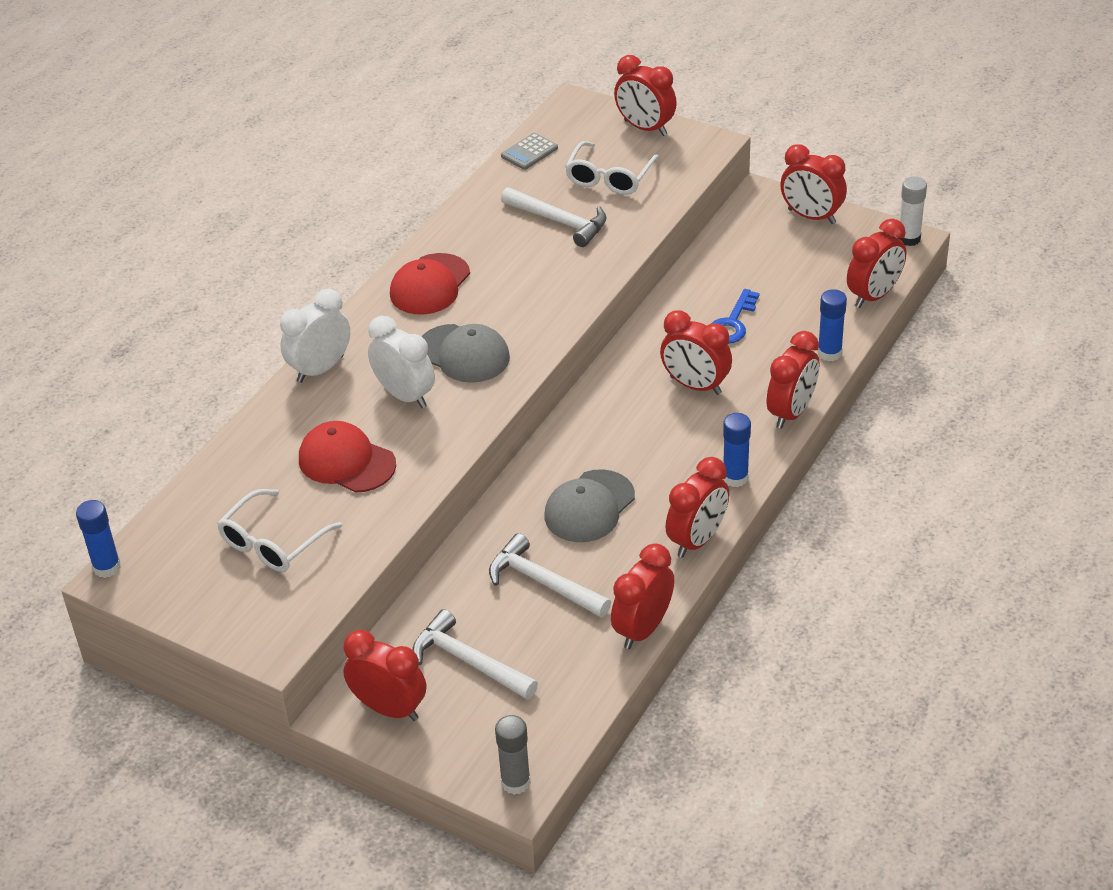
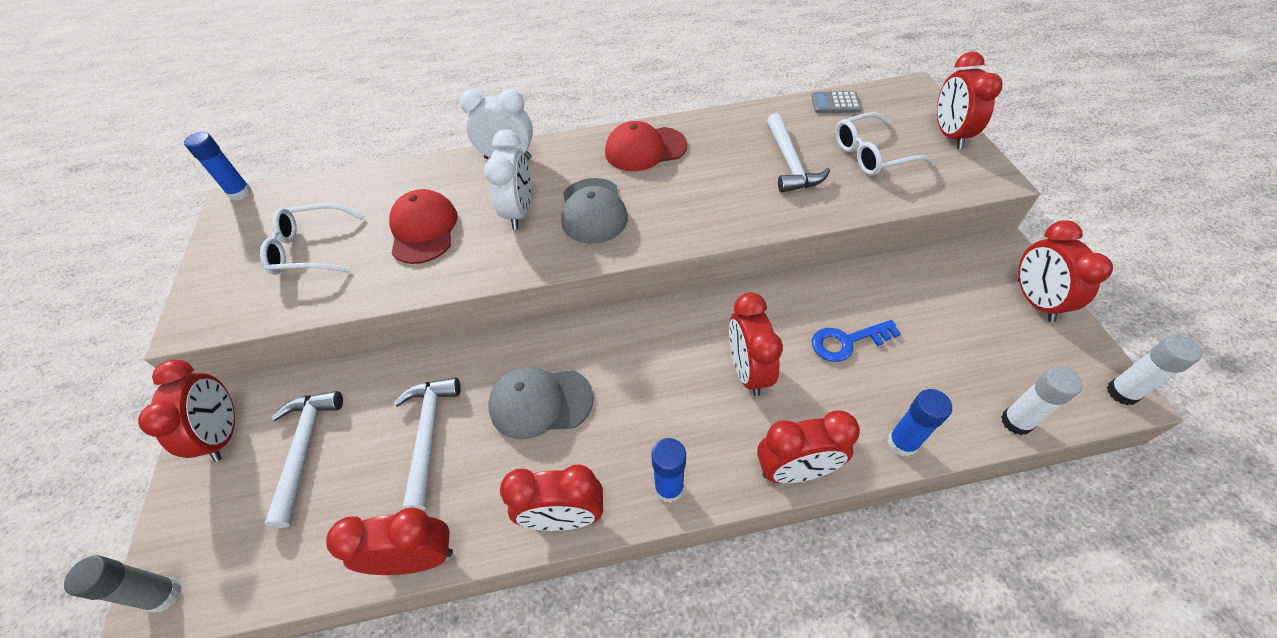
camera: 50 degrees right, 10 degrees up
red clock [847,219,906,308] -> white glue stick [1001,366,1082,435]

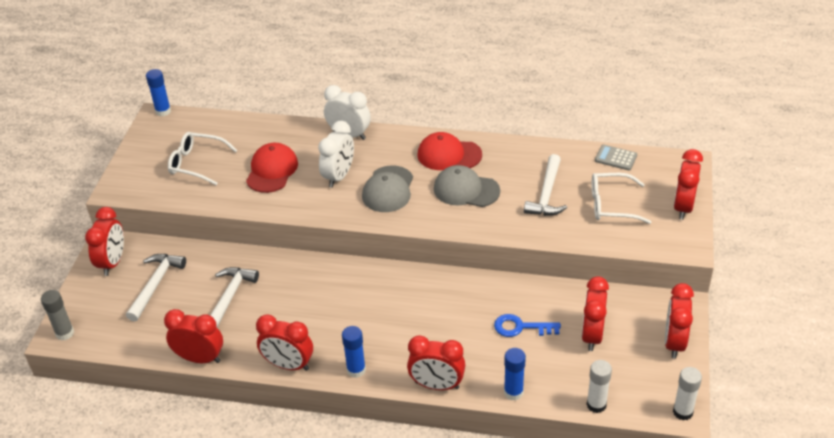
camera: 20 degrees right, 10 degrees down
grey cap [488,367,594,439] -> grey cap moved to [434,165,500,207]
red clock [729,292,783,396] -> red clock moved to [582,276,609,351]

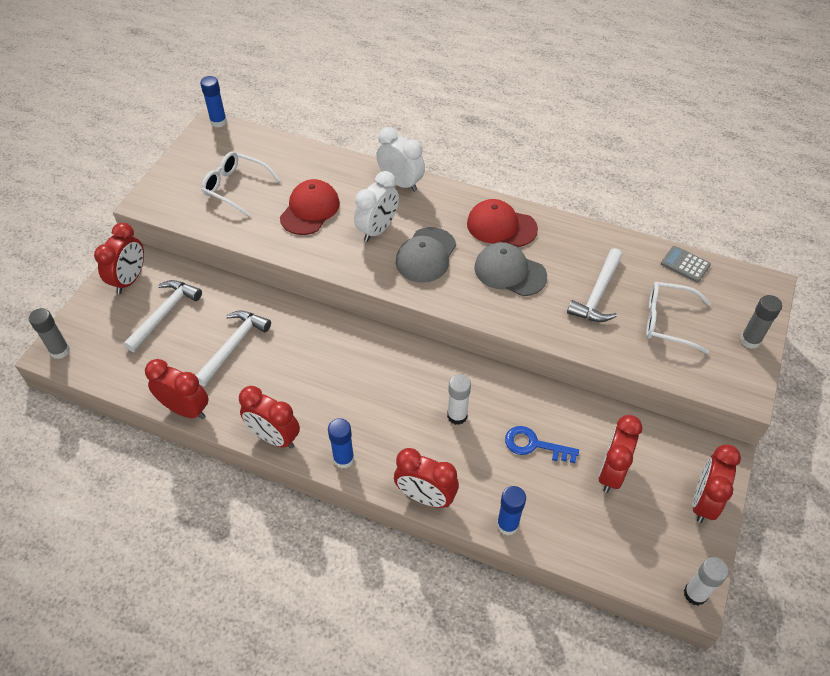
camera: 10 degrees right, 10 degrees up
white glue stick [587,360,612,413] -> white glue stick moved to [447,374,471,425]
red clock [674,149,703,220] -> grey glue stick [740,295,782,349]

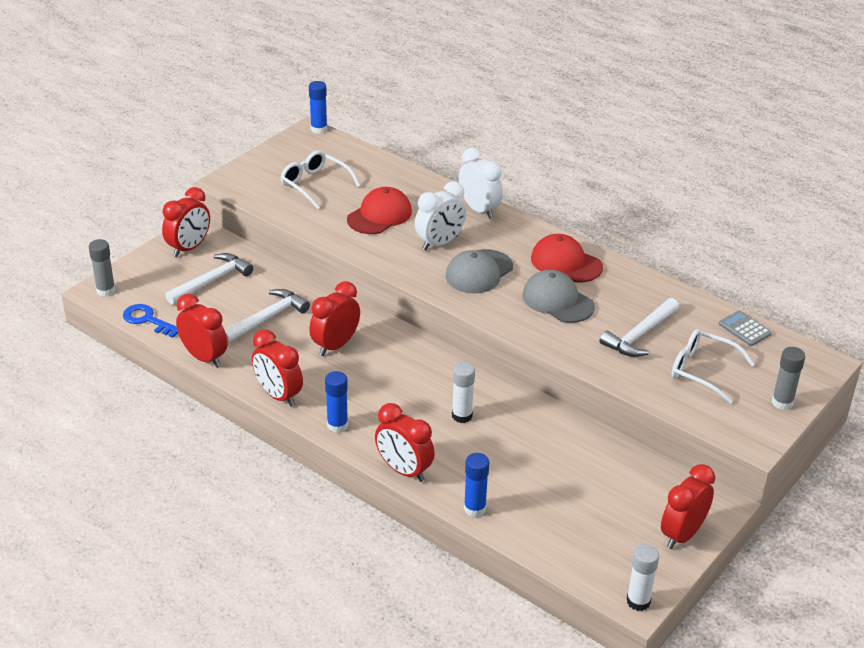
camera: 15 degrees right, 15 degrees down
blue key [505,426,579,463] -> blue key moved to [123,304,178,338]
red clock [598,415,643,493] -> red clock moved to [309,281,360,356]

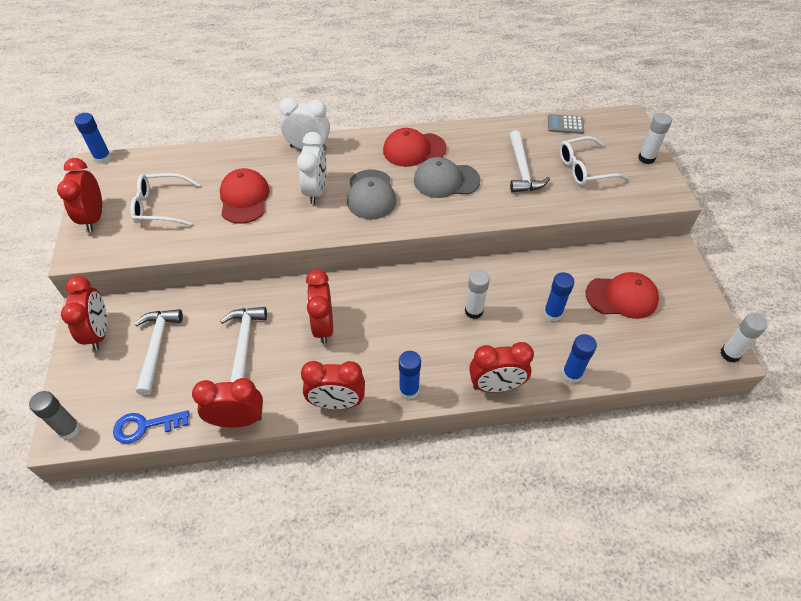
camera: 45 degrees left, 15 degrees up
red clock [661,464,715,549] -> red clock moved to [57,158,102,232]
grey glue stick [772,347,805,410] -> white glue stick [638,113,672,164]
none -> blue glue stick [544,272,574,322]
none -> red cap [586,272,659,319]

